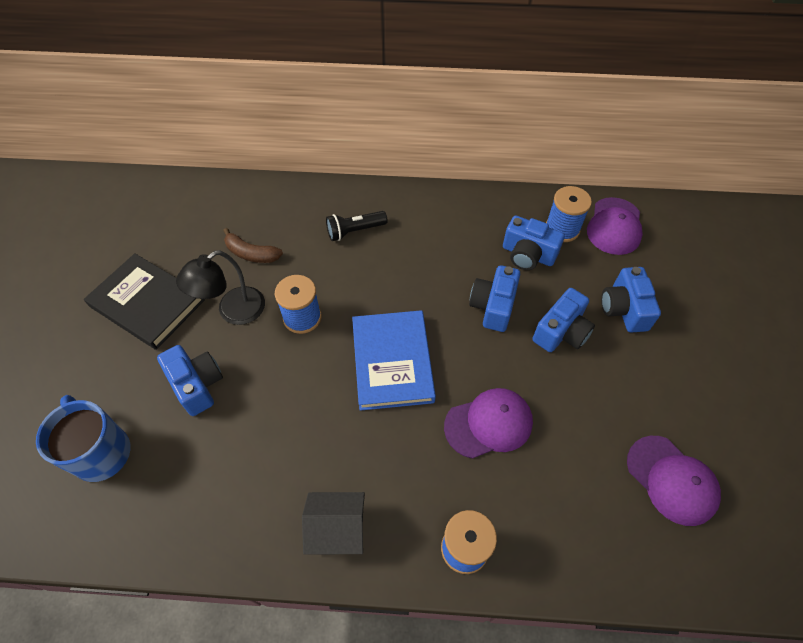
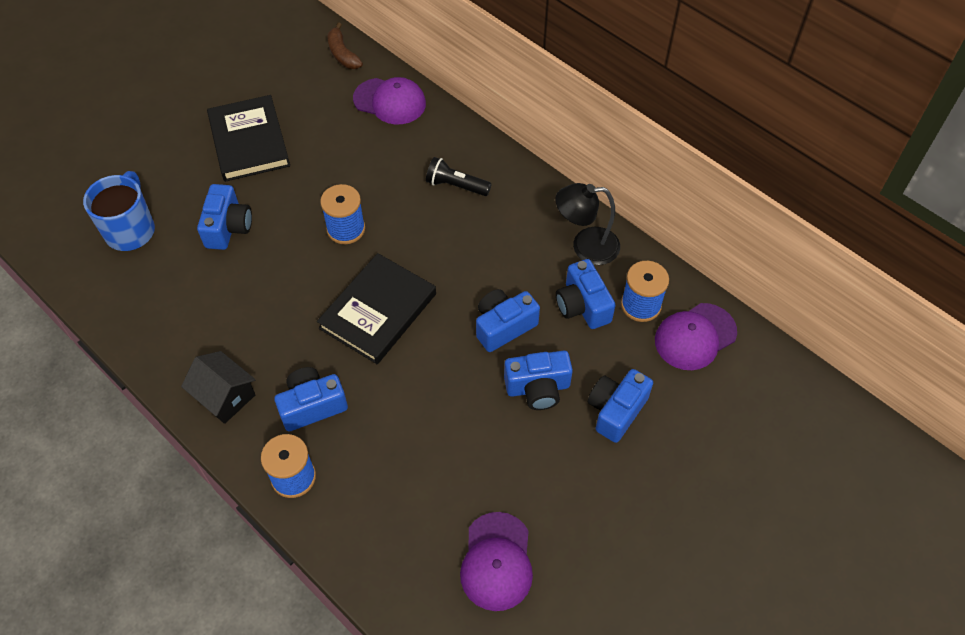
camera: 40 degrees right, 0 degrees up
black lamp [176,250,265,325] -> black lamp moved to [556,183,620,265]
brown banana [223,228,283,263] -> brown banana moved to [328,22,363,69]
blue book [352,310,436,411] -> black book [317,253,436,364]
purple cap [444,388,533,459] -> purple cap moved to [353,77,426,124]
none -> blue camera [274,367,348,431]

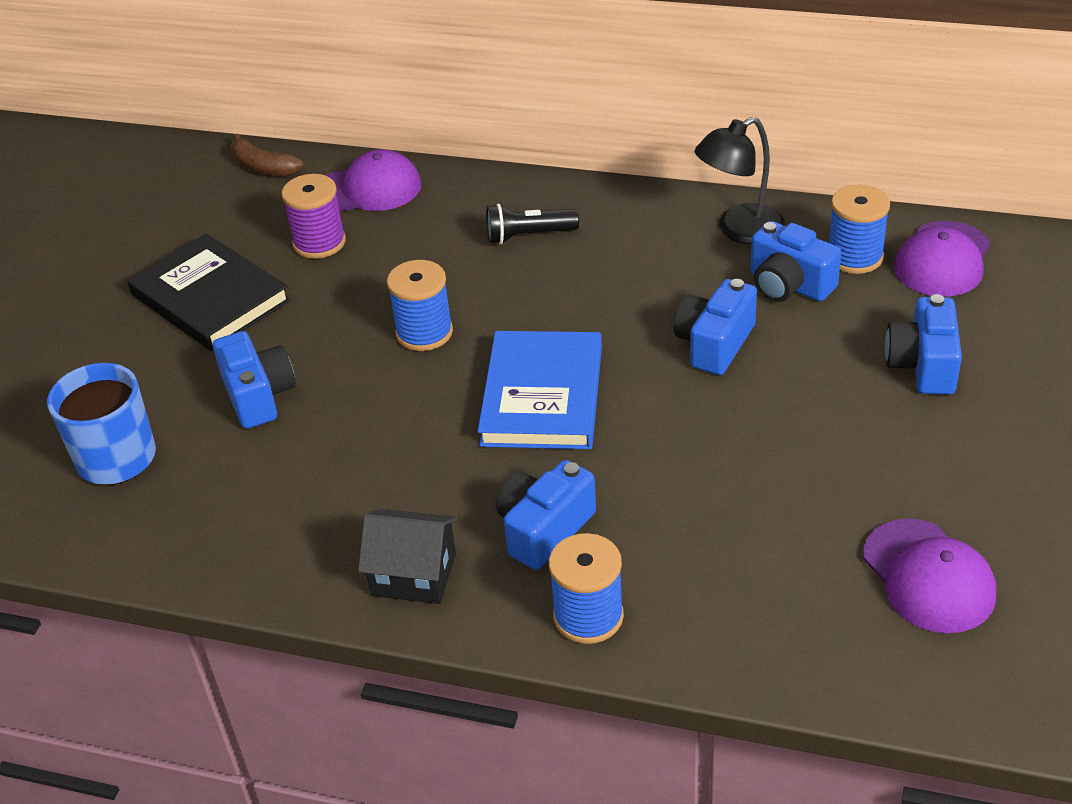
camera: 25 degrees left, 15 degrees down
black book [317,253,436,364] -> blue book [478,331,602,449]
blue camera [504,350,573,410] -> none
none -> purple spool [282,174,346,259]

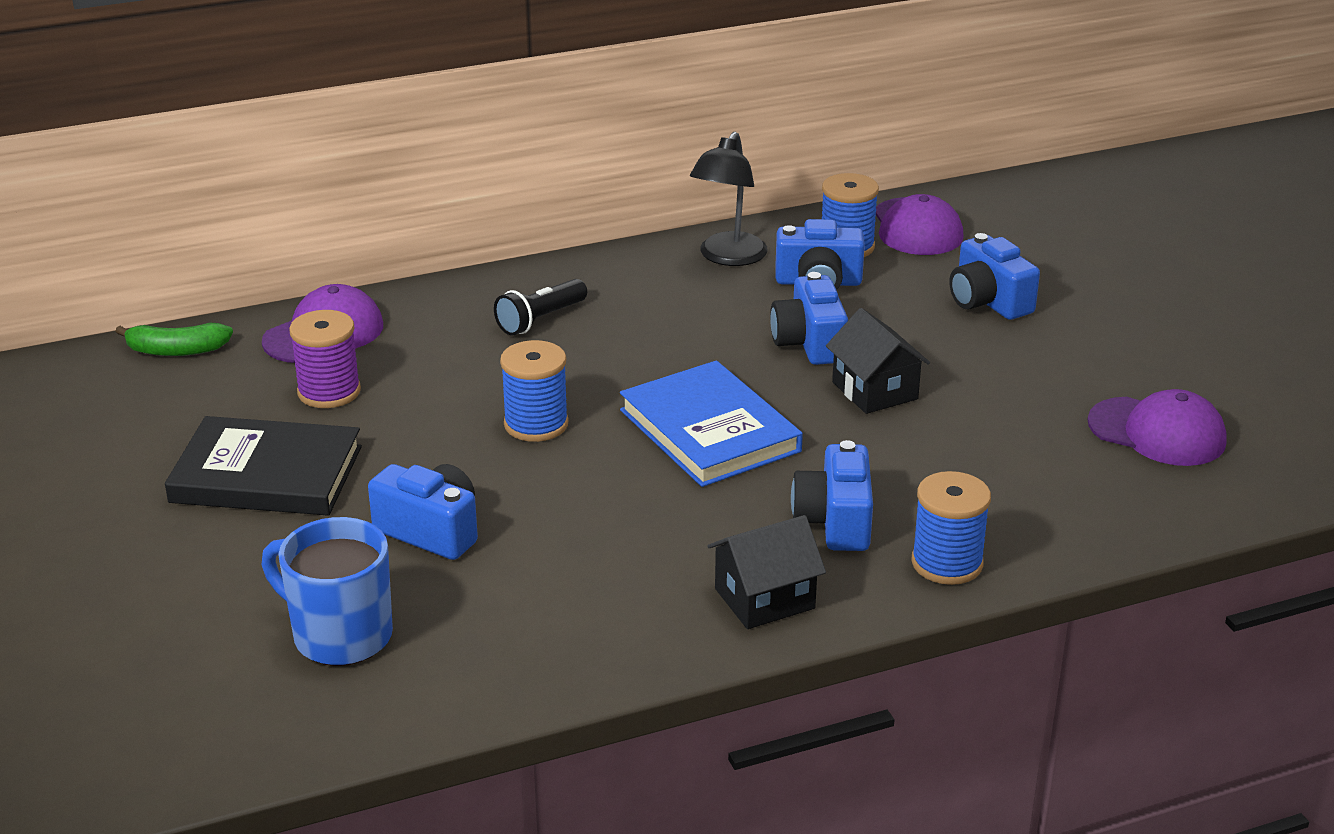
camera: 40 degrees left, 10 degrees down
brown banana [231,134,303,176] -> green banana [115,323,233,356]
none -> black house [826,308,930,414]

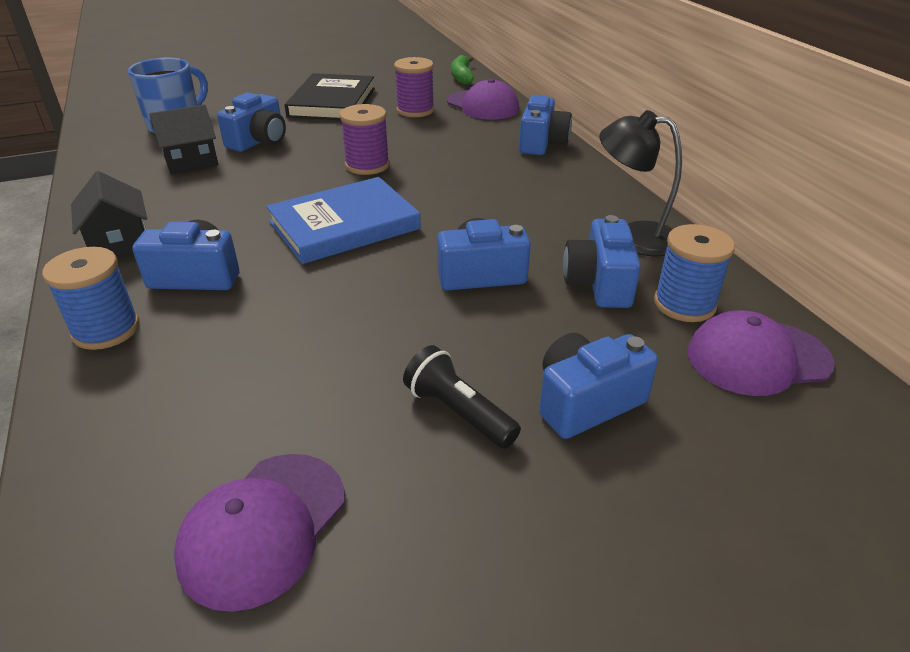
camera: 90 degrees right, 5 degrees up
black flashlight [494,279,587,336] -> black flashlight moved to [403,345,521,449]
blue spool [500,340,569,442] -> purple spool [340,104,390,175]
black house [826,308,930,414] -> black house moved to [149,104,218,174]
none -> blue camera [519,95,572,155]

